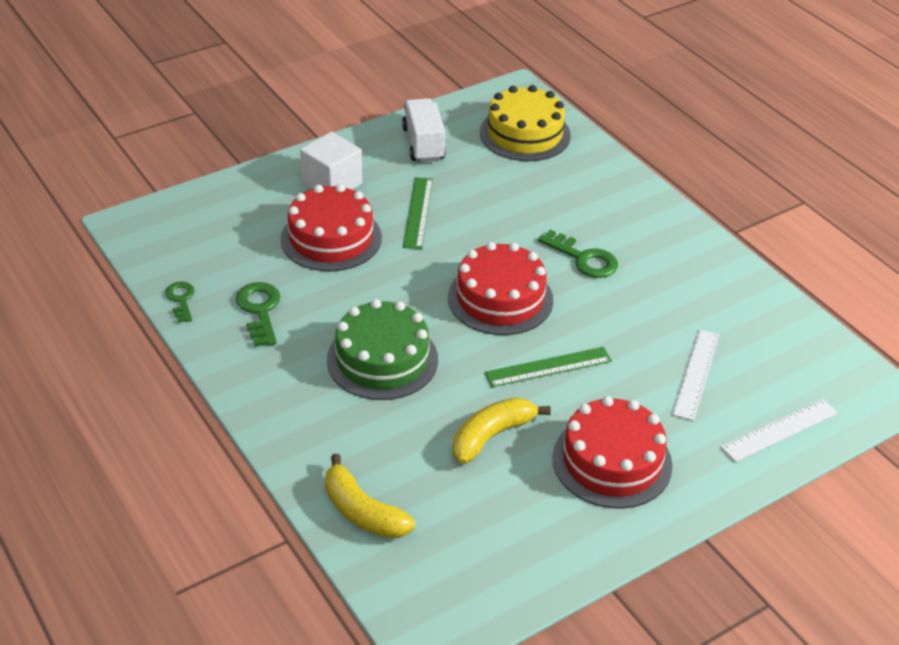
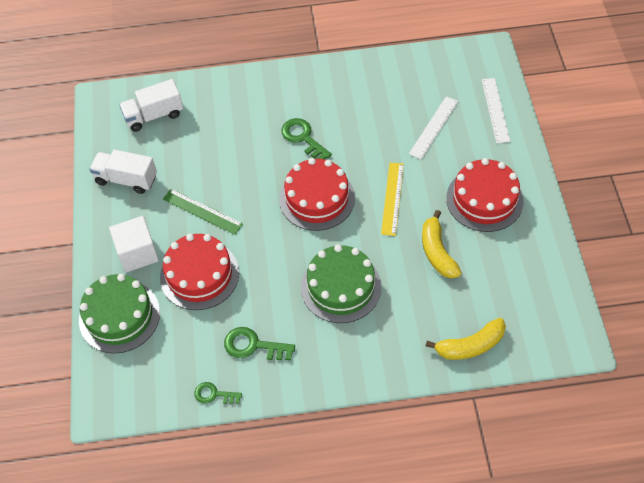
camera: 60 degrees left, 15 degrees up
yellow cake [480,85,571,161] -> white truck [119,79,183,132]
green ruler [484,347,612,387] -> yellow ruler [381,163,404,236]
green key [538,230,618,278] -> green key turned 105 degrees counterclockwise [281,118,332,160]
white ruler [672,329,719,421] -> white ruler turned 75 degrees clockwise [409,96,458,159]
none -> green cake [79,274,160,353]

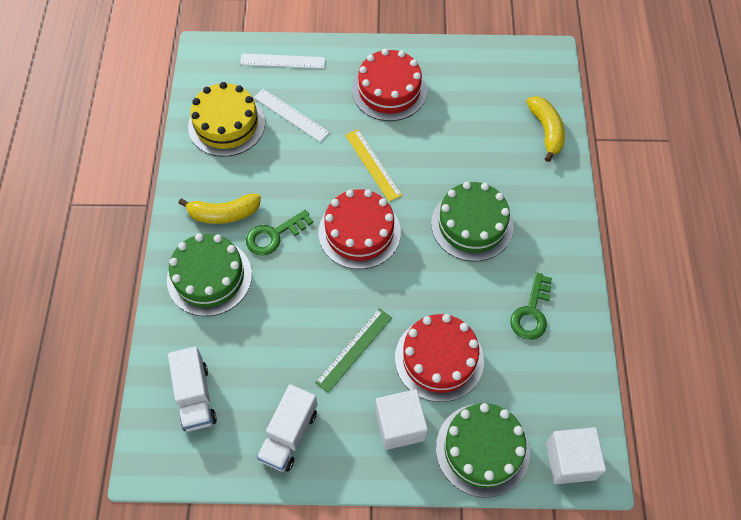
camera: 85 degrees left, 5 degrees up
green key [195,382,242,404] -> none
yellow ruler [381,163,404,236] -> yellow ruler turned 45 degrees clockwise [345,129,402,202]
yellow banana [422,210,462,278] -> yellow banana moved to [178,194,261,224]
none -> green cake [167,233,252,316]
none -> yellow cake [188,82,265,157]
none -> white cube [546,427,606,484]

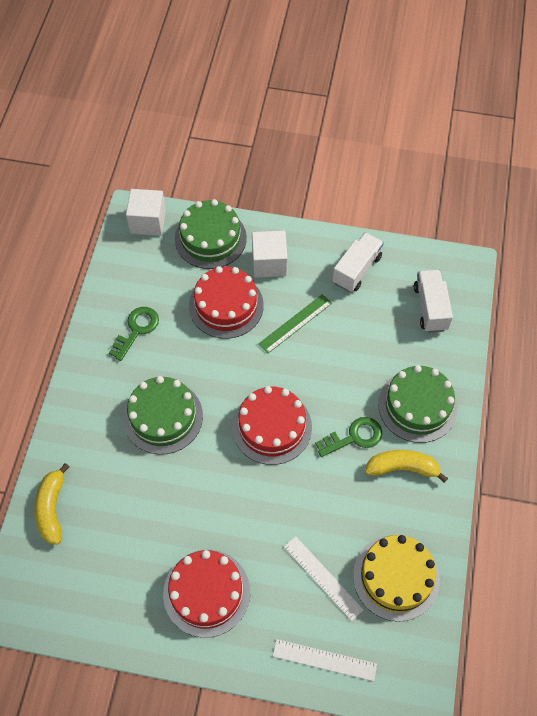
camera: 170 degrees left, 0 degrees up
yellow ruler [345,129,402,202] -> none

